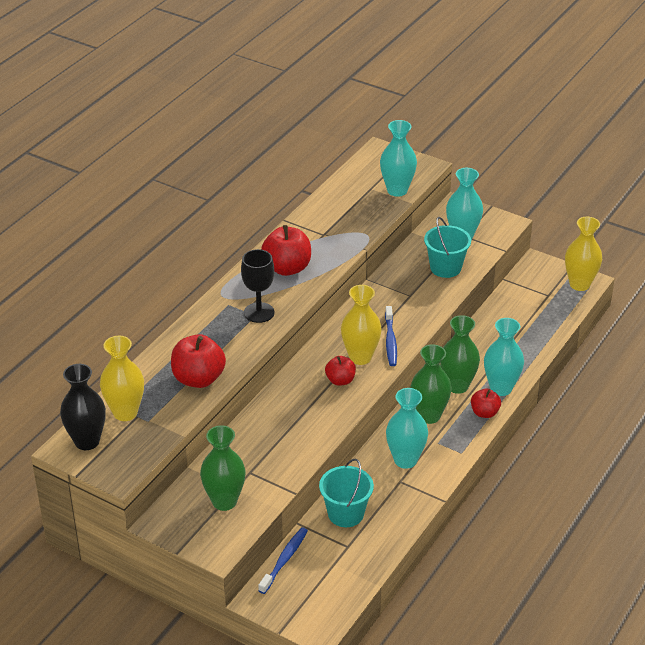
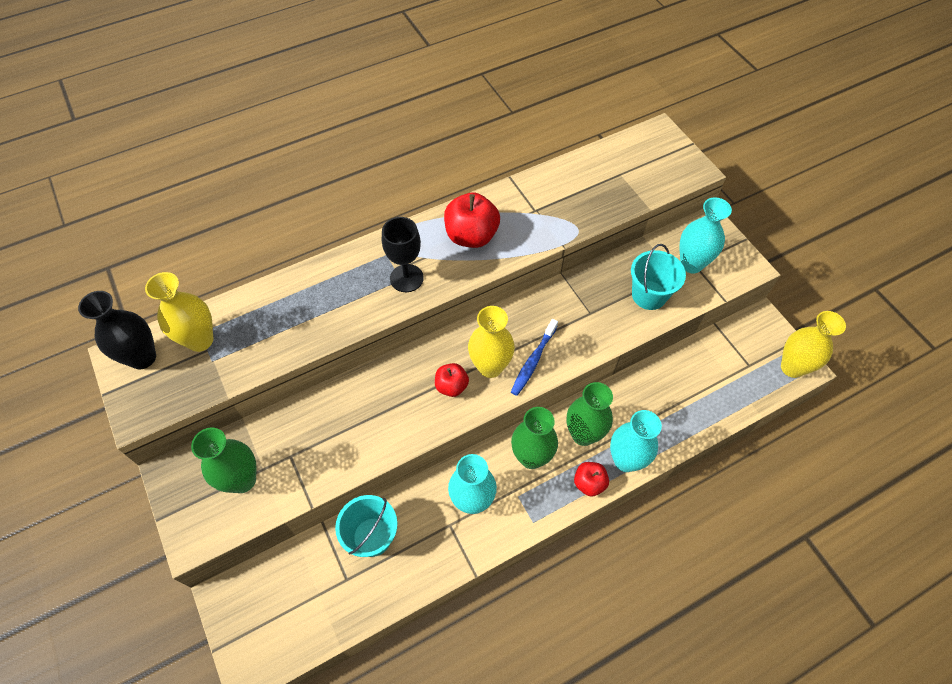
camera: 30 degrees right, 20 degrees up
red apple [171,334,226,388] -> none
blue toothbrush [258,527,308,594] -> none
turquoise vase [380,120,417,197] -> none

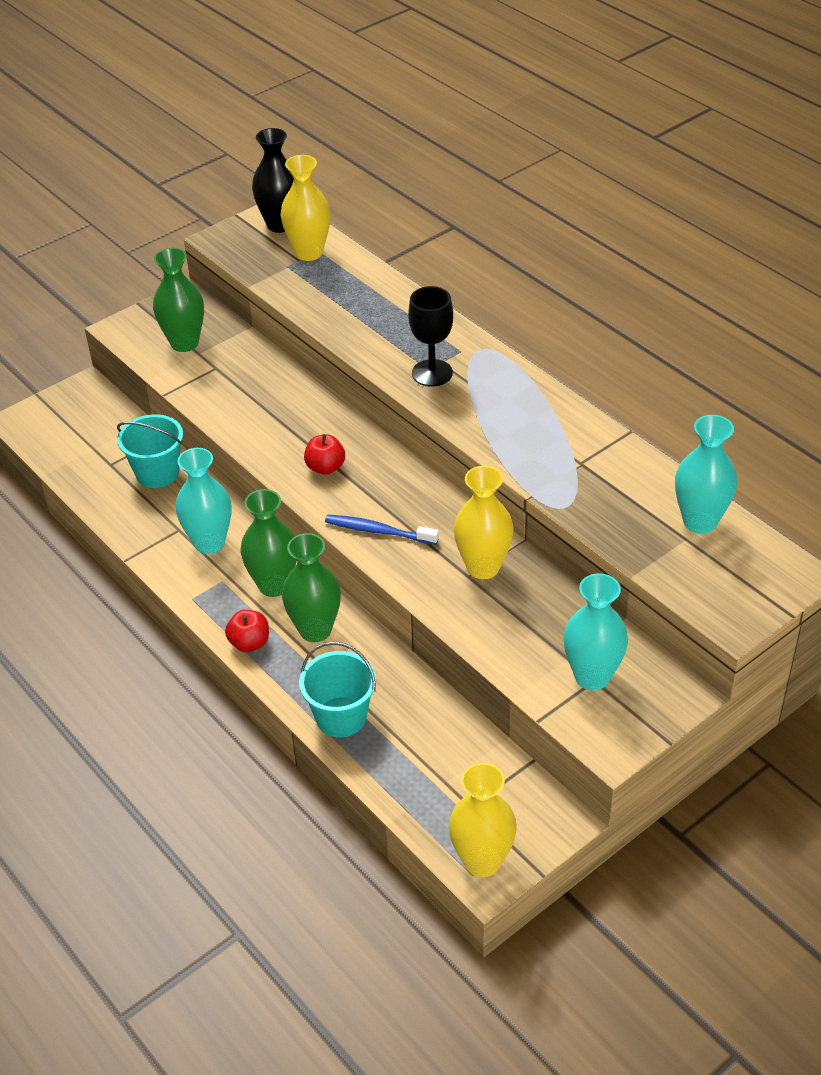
camera: 80 degrees right, 15 degrees down
red apple [444,192,500,248] -> none
yellow vase [468,306,515,378] -> yellow vase moved to [454,466,514,579]
turquoise vase [610,410,662,472] -> turquoise vase moved to [675,415,738,534]
turquoise bucket [631,244,686,310] -> turquoise bucket moved to [299,642,376,738]

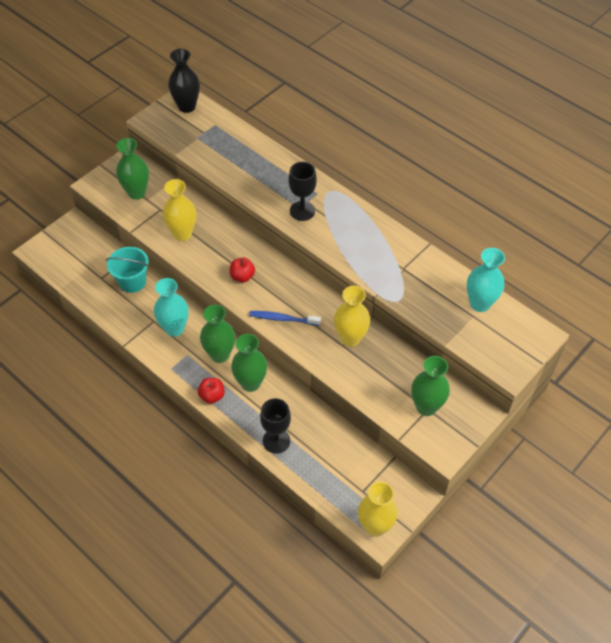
camera: 10 degrees left, 10 degrees up
yellow vase [280,155,331,261] -> yellow vase moved to [162,179,196,241]
turquoise bucket [299,642,376,738] -> black goblet [260,398,291,453]
turquoise vase [563,573,628,691] -> green vase [411,356,450,416]

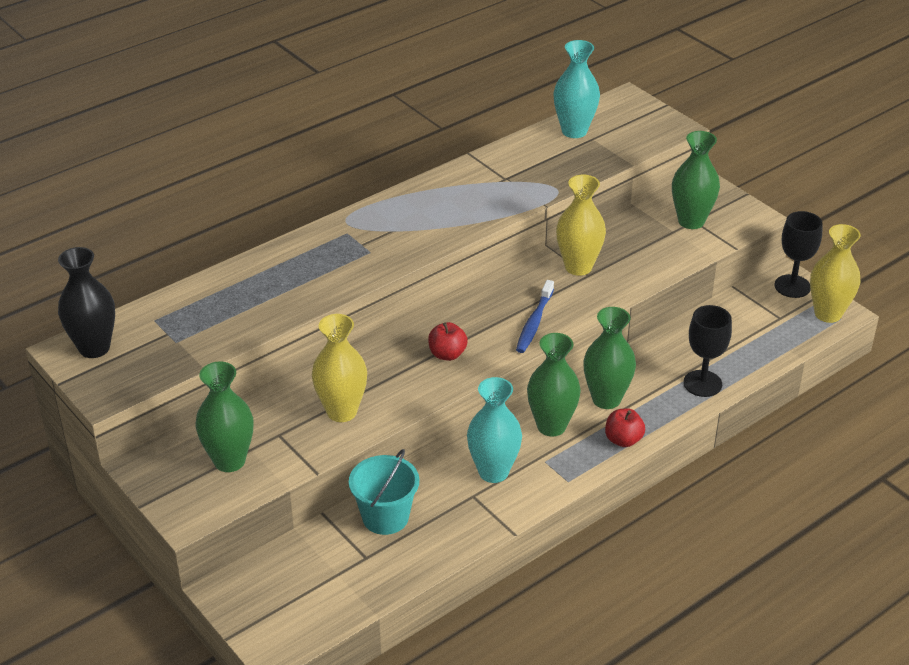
camera: 80 degrees left, 15 degrees down
black goblet [288,162,317,221] -> black goblet moved to [774,211,823,298]

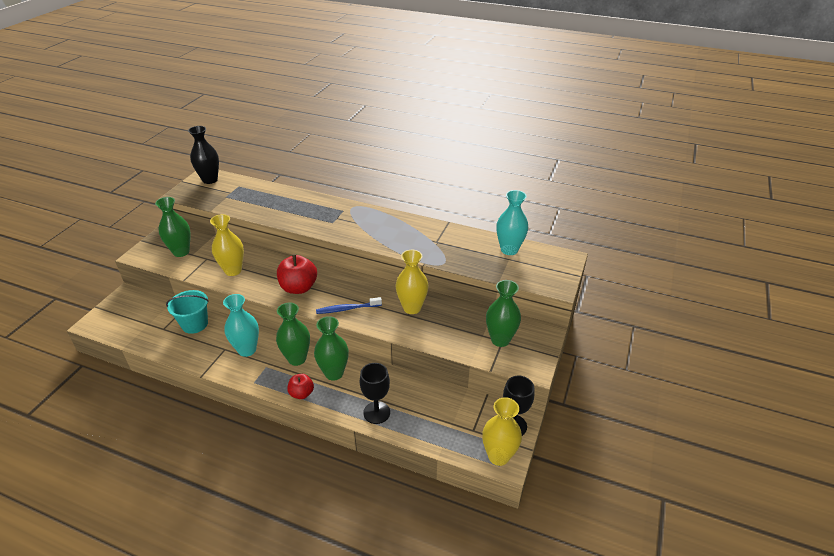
camera: 60 degrees right, 0 degrees up
red apple [428,322,468,361] -> red apple [277,254,317,294], size x1.71

